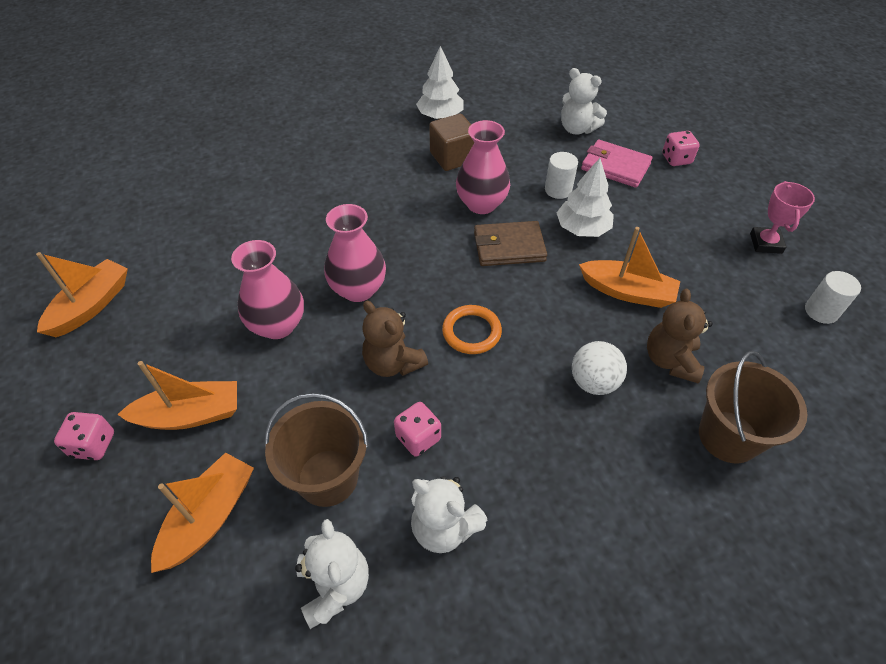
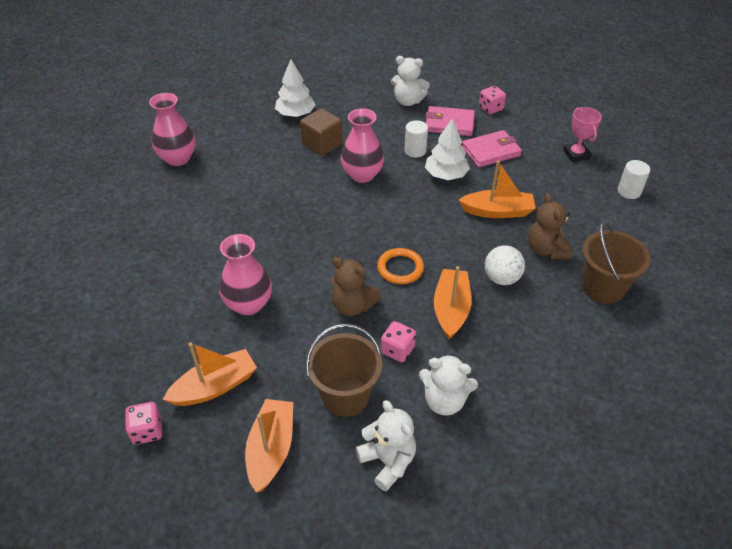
camera: 20 degrees left, 5 degrees down
orange boat [36,252,128,337] -> orange boat moved to [434,266,472,339]
pink vase [324,204,386,302] -> pink vase moved to [149,93,196,166]
brown wallet [474,221,547,266] -> none
none -> pink wallet [462,130,522,167]

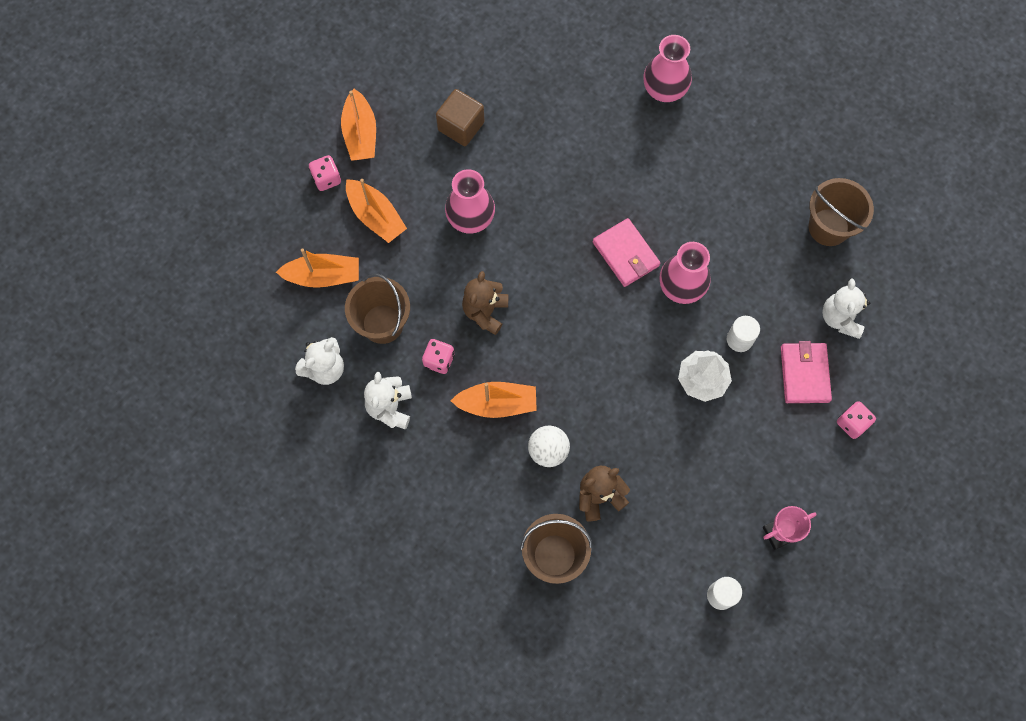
camera: 80 degrees right, 25 degrees up
white tree [275,59,315,117] -> none
brown cube [300,108,343,156] -> brown cube moved to [436,89,485,146]
orange ring [377,248,424,284] -> none
orange boat [459,160,536,218] -> orange boat moved to [341,89,376,161]
pink wallet [462,130,522,167] -> pink wallet moved to [593,218,660,287]
none -> brown bucket [809,178,874,246]

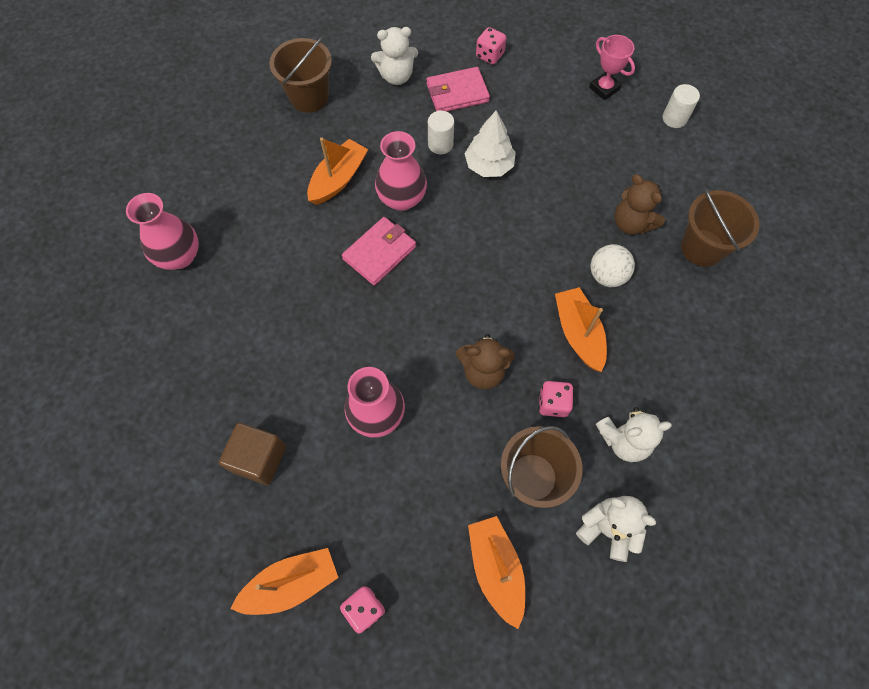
camera: 105 degrees left, 5 degrees down
orange boat [346,179,407,243] -> orange boat moved to [307,137,368,205]

